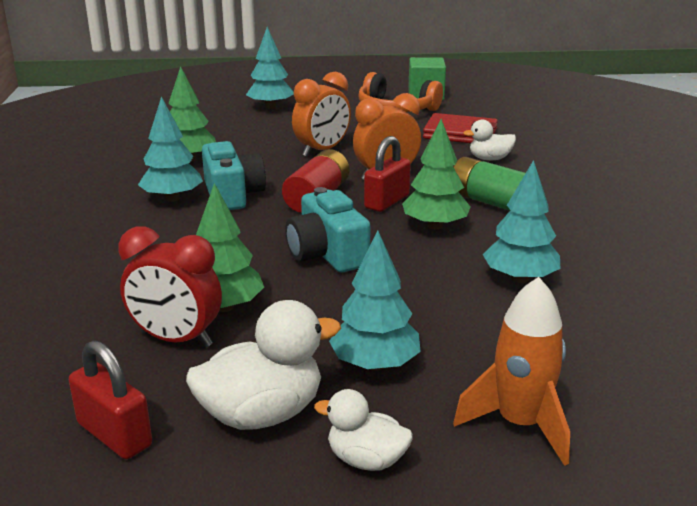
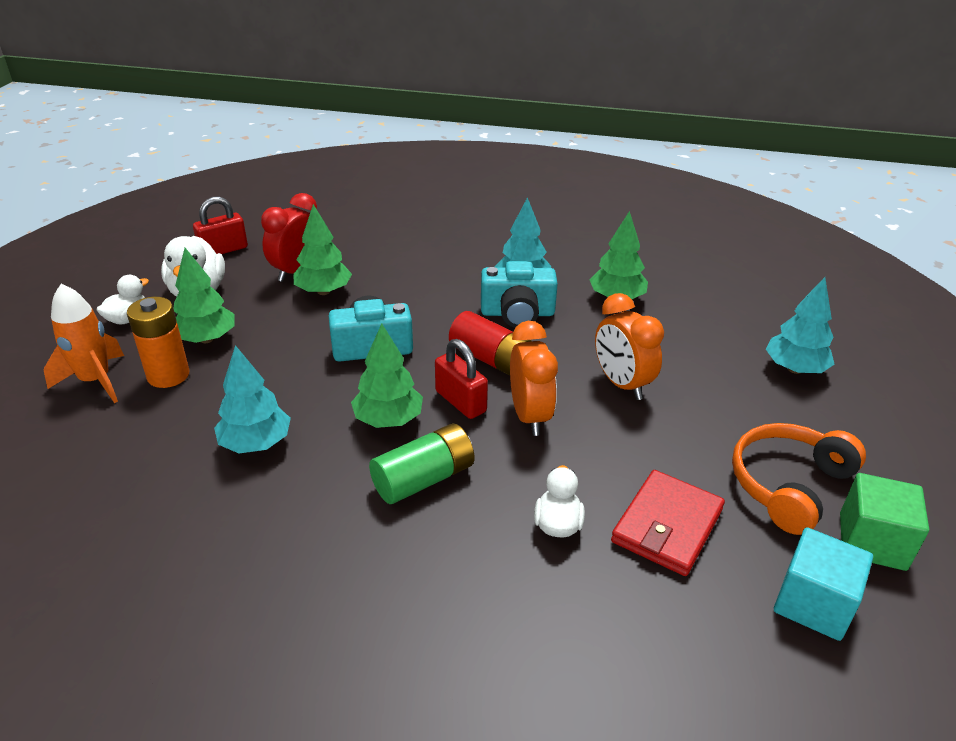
camera: 105 degrees right, 10 degrees up
turquoise tree [329,230,421,371] -> green tree [173,248,235,343]
none -> orange battery [127,297,189,388]
none -> turquoise cube [774,527,873,641]

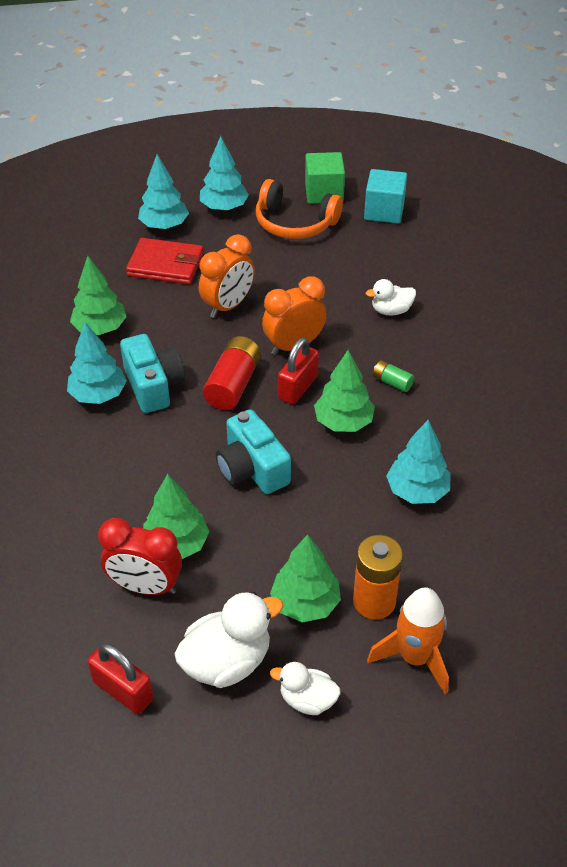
camera: 110 degrees left, 10 degrees up
green battery [369,423,474,504] -> green battery [373,360,414,392], size x0.53
red wallet [611,470,725,576] -> red wallet moved to [126,238,204,284]
none -> turquoise tree [200,136,249,211]

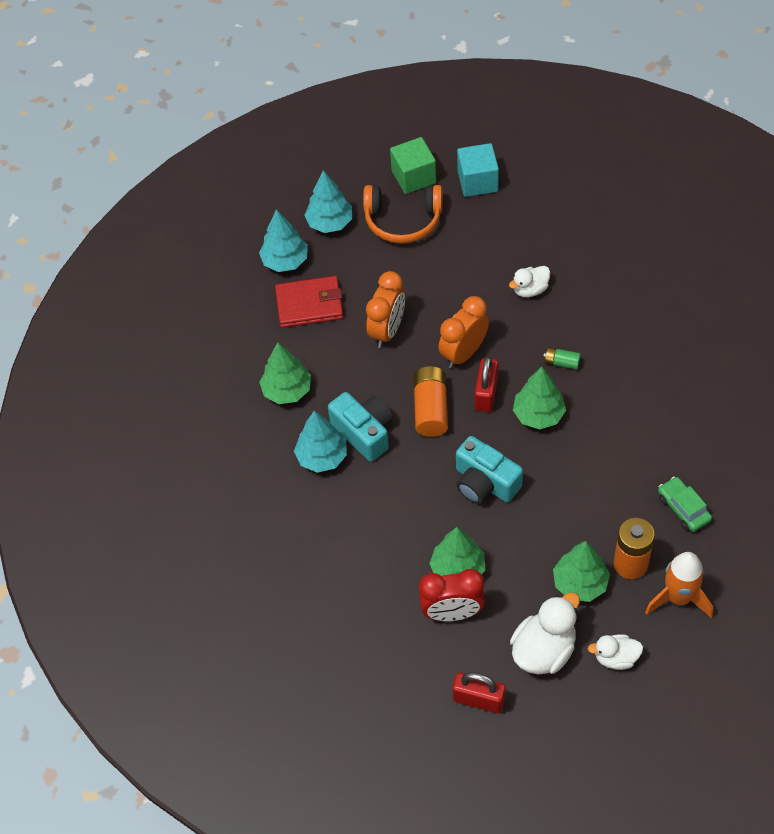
camera: 15 degrees left, 10 degrees up
red battery [203,336,261,410] -> orange battery [414,366,448,437]
turquoise tree [386,420,451,504] -> none
none -> green car [658,477,712,532]

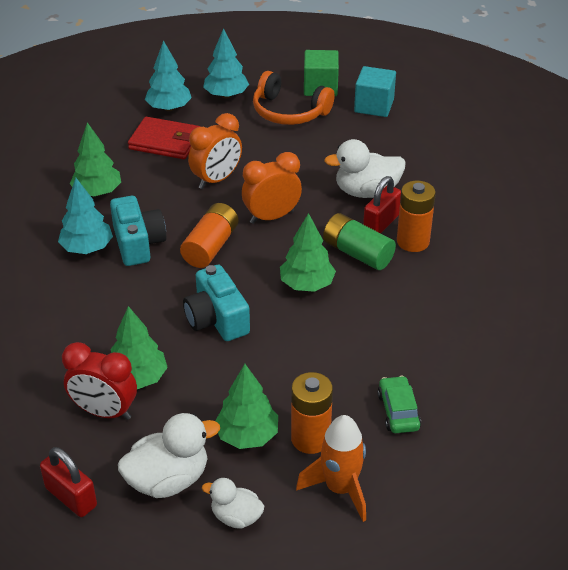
camera: 20 degrees right, 15 degrees down
red padlock [474,356,499,412] -> red padlock moved to [363,176,401,233]
white duck [509,266,550,297] -> white duck [324,139,406,198], size x1.67
green battery [543,347,581,370] -> green battery [323,213,396,270], size x1.90
none -> orange battery [397,181,436,252]

